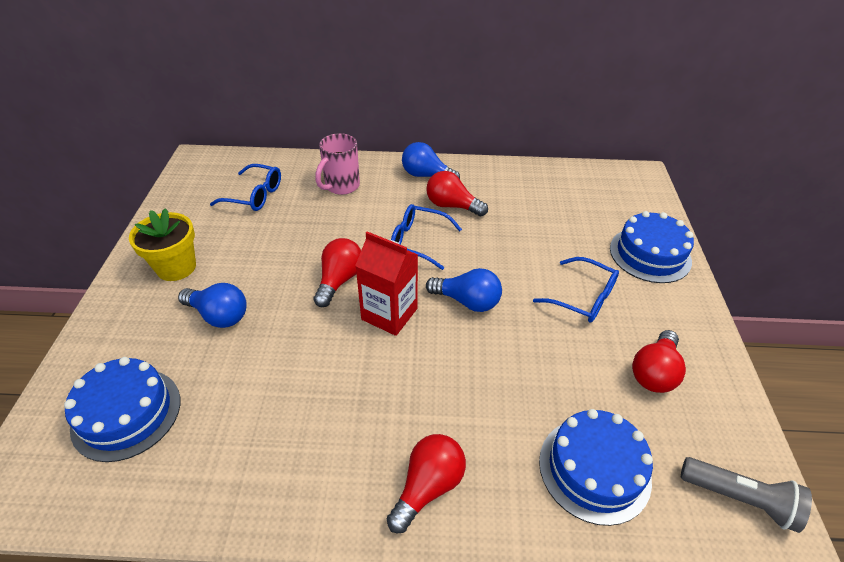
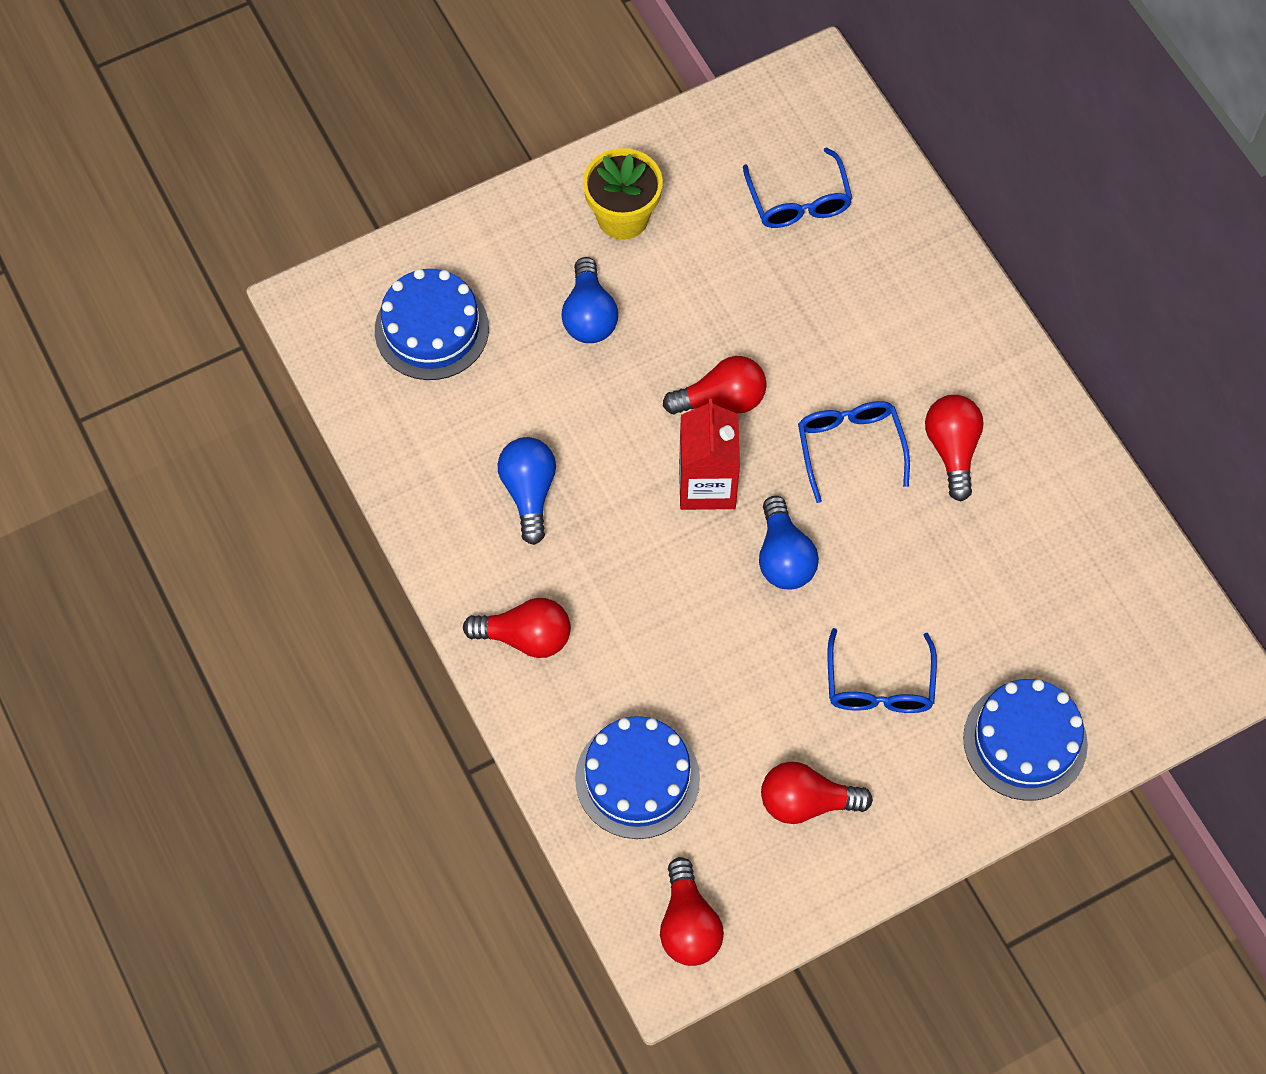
camera: 60 degrees right, 20 degrees up
pink mug [315,133,360,195] -> none
blue light bulb [402,142,460,179] -> blue light bulb moved to [498,437,556,545]
grey flashlight [681,457,812,533] -> red light bulb [660,857,724,966]

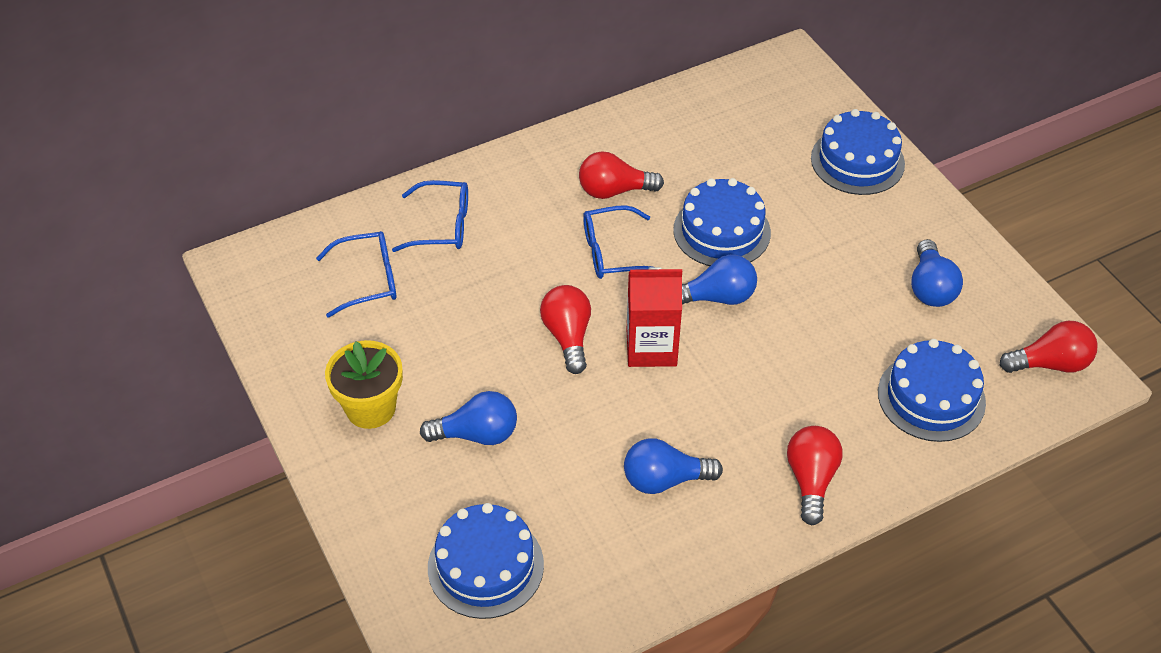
camera: 90 degrees left, 15 degrees down
red light bulb [761,762,873,824] -> blue light bulb [911,239,963,307]
blue glasses [827,628,937,713] -> blue glasses moved to [392,180,468,252]
none -> blue cake [673,178,771,266]

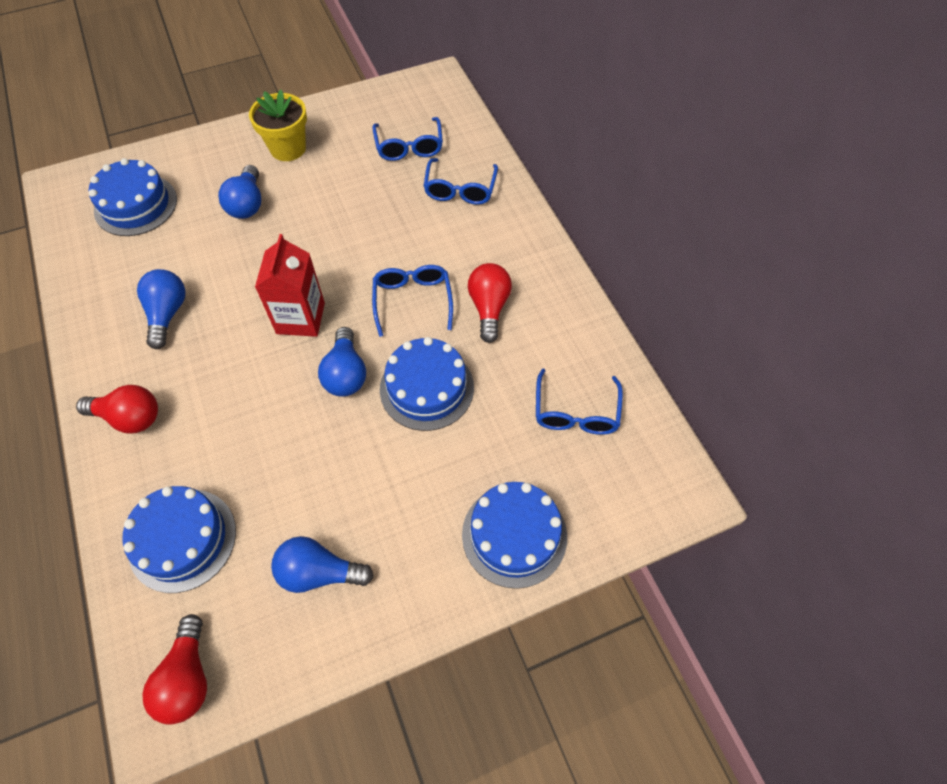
camera: 95 degrees right, 10 degrees up
red light bulb [540,285,591,374] -> none
none -> blue glasses [536,369,623,435]

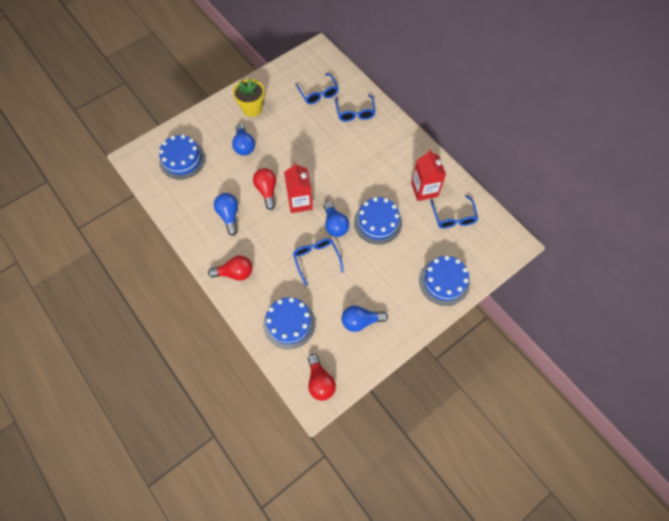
camera: 15 degrees left, 5 degrees up
blue glasses [372,265,453,337] -> blue glasses moved to [293,238,343,286]
red light bulb [468,263,512,343] -> red light bulb moved to [253,168,276,210]
none -> red carton [411,149,446,201]

